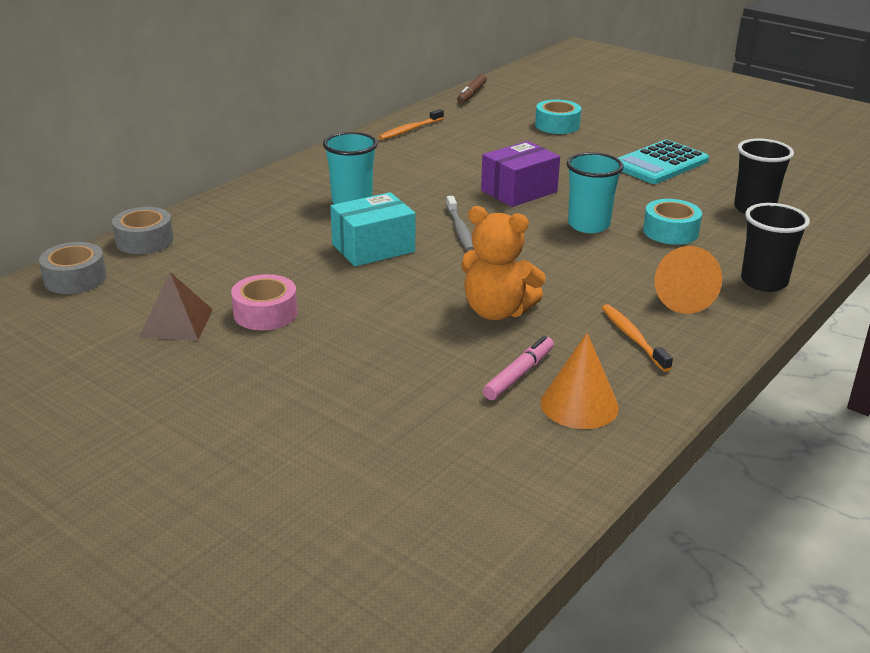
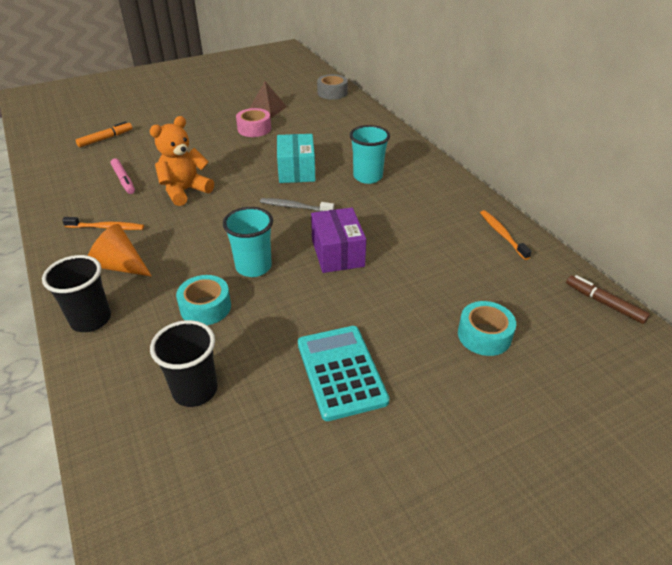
camera: 115 degrees right, 10 degrees up
grey tape [112,207,174,254] -> none
orange cone [540,333,619,429] -> none
none -> orange marker [76,121,132,147]

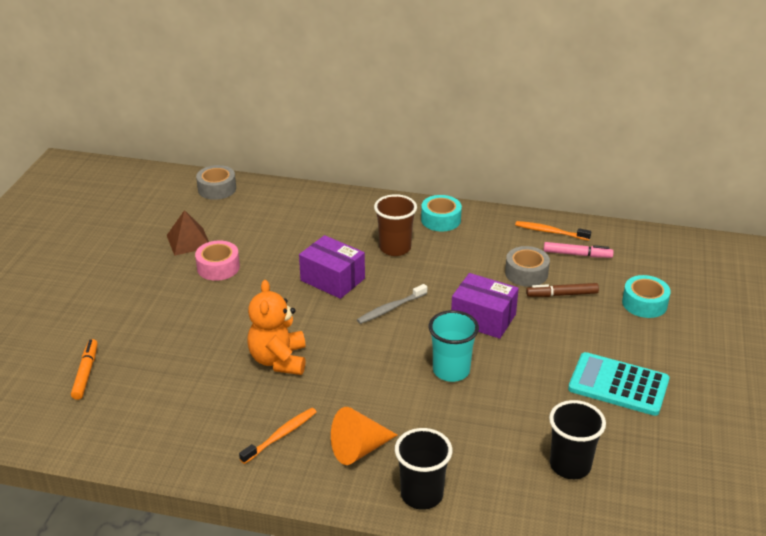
camera: 50 degrees left, 5 degrees down
pink marker [111,158,135,194] -> pink marker moved to [544,242,614,258]
turquoise tape [176,275,231,325] -> turquoise tape moved to [421,195,462,231]
turquoise box [277,134,315,183] -> purple box [299,235,365,299]
turquoise cup [350,125,390,184] -> brown cup [374,194,417,256]
brown marker [566,275,650,324] -> brown marker moved to [526,283,599,297]
none -> grey tape [505,246,550,287]

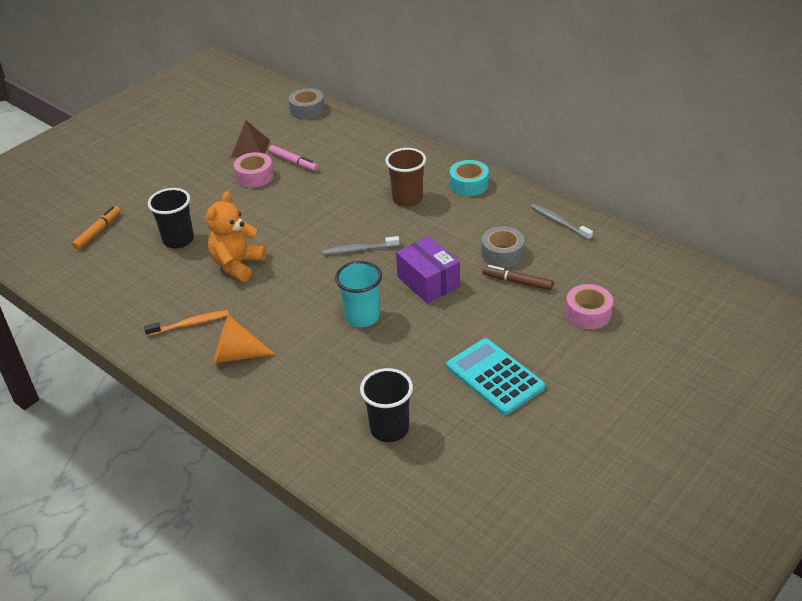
camera: 30 degrees right, 5 degrees up
purple box [299,235,365,299] -> none
black cup [395,428,452,510] -> black cup moved to [148,188,194,249]
orange toothbrush [515,221,591,240] -> grey toothbrush [531,204,593,240]
pink marker [544,242,614,258] -> pink marker moved to [269,145,318,171]
turquoise tape [622,275,671,318] -> pink tape [565,284,613,329]

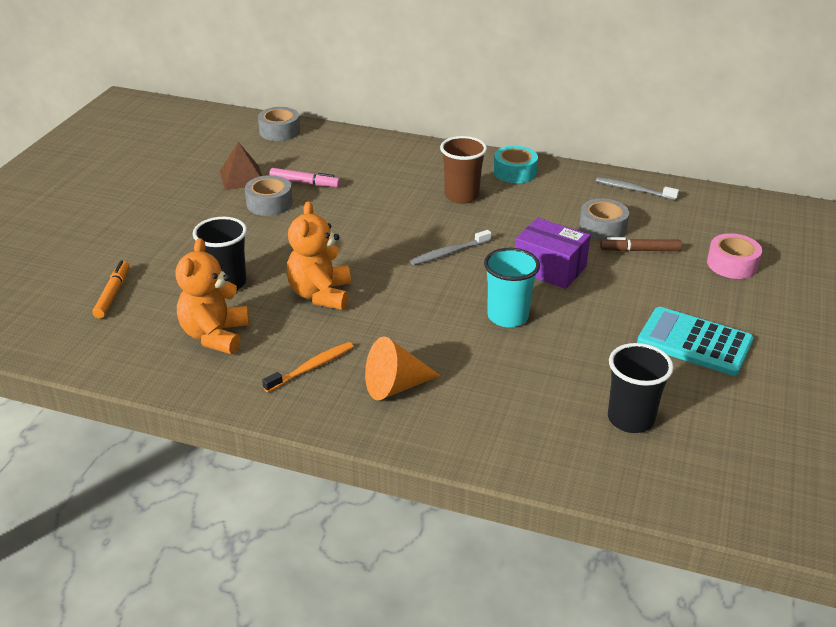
camera: 25 degrees left, 5 degrees down
pink tape [234,152,274,188] -> grey tape [245,175,292,216]
none -> orange teddy bear [175,238,249,354]

